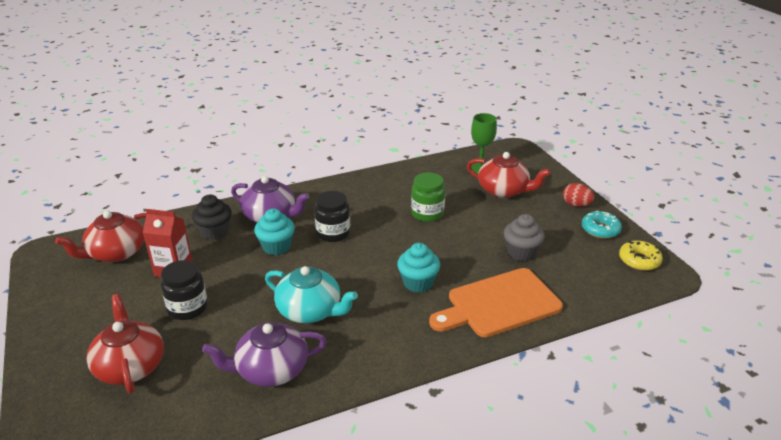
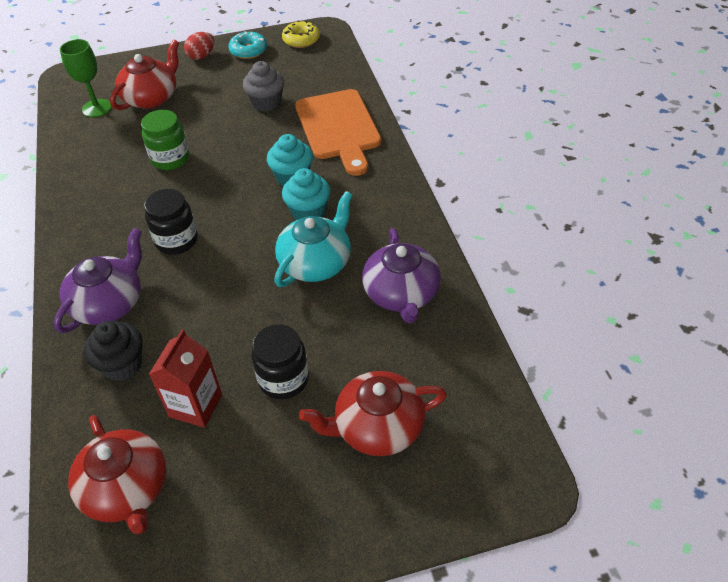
camera: 80 degrees left, 15 degrees up
turquoise cupcake [254,209,295,255] -> turquoise cupcake moved to [282,168,330,220]

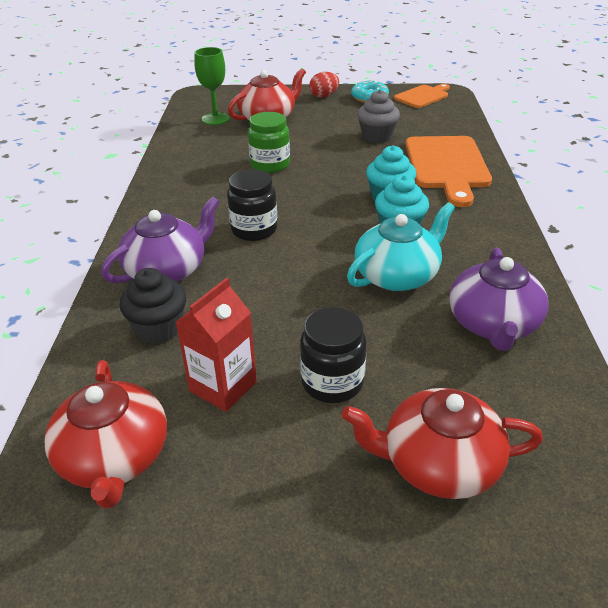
camera: 15 degrees right, 10 degrees down
yellow donut [282,21,320,48] -> orange cutting board [394,84,450,108]

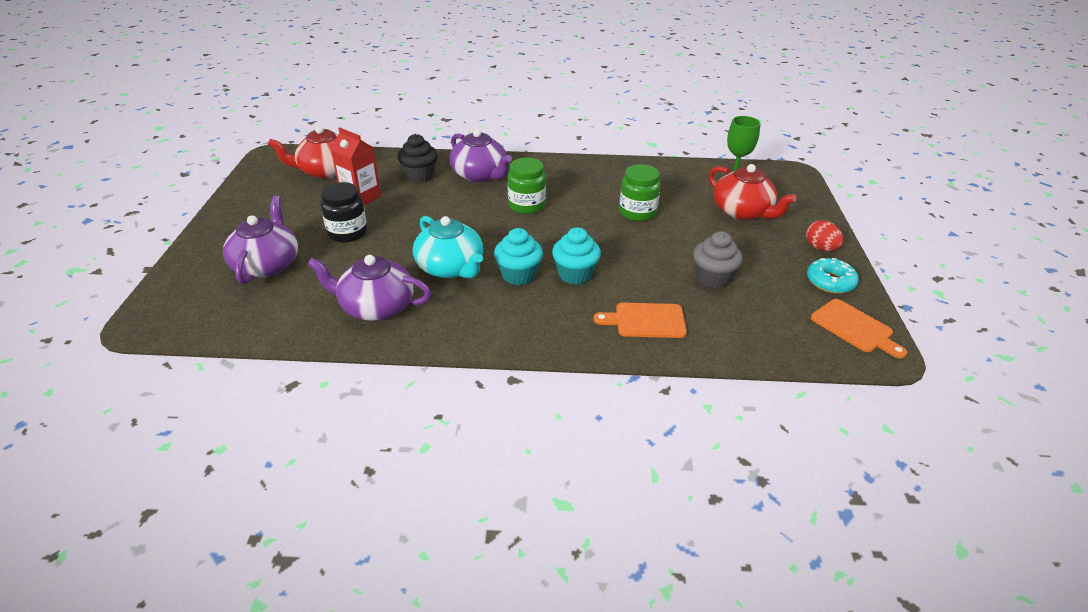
camera: 90 degrees right, 0 degrees up
black jar [227,169,277,241] -> green jar [508,158,546,214]
red teapot [342,388,543,499] -> purple teapot [223,196,298,284]
orange cutting board [405,136,492,207] -> orange cutting board [593,303,687,338], size x0.58

